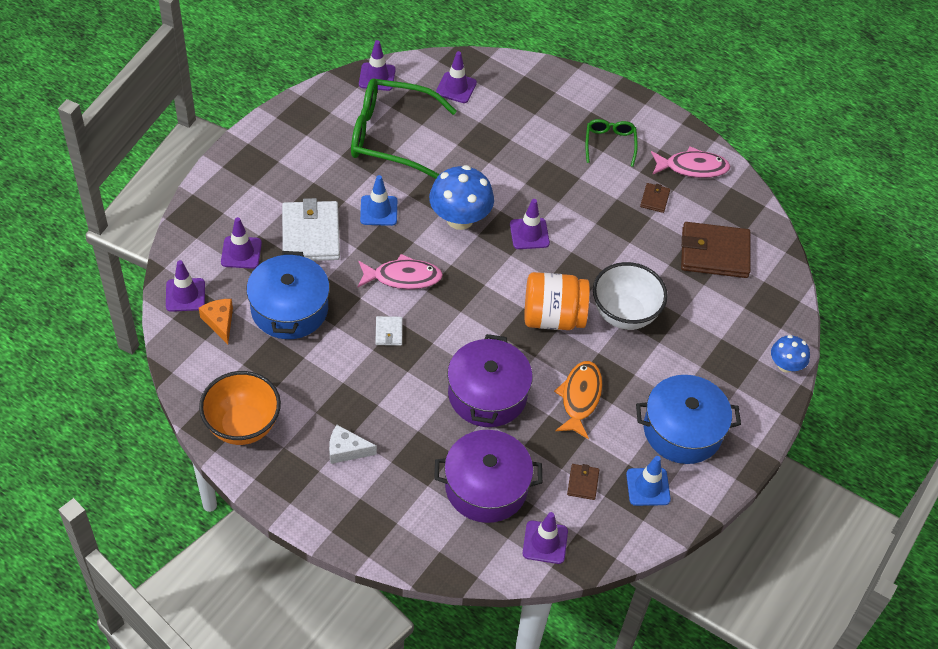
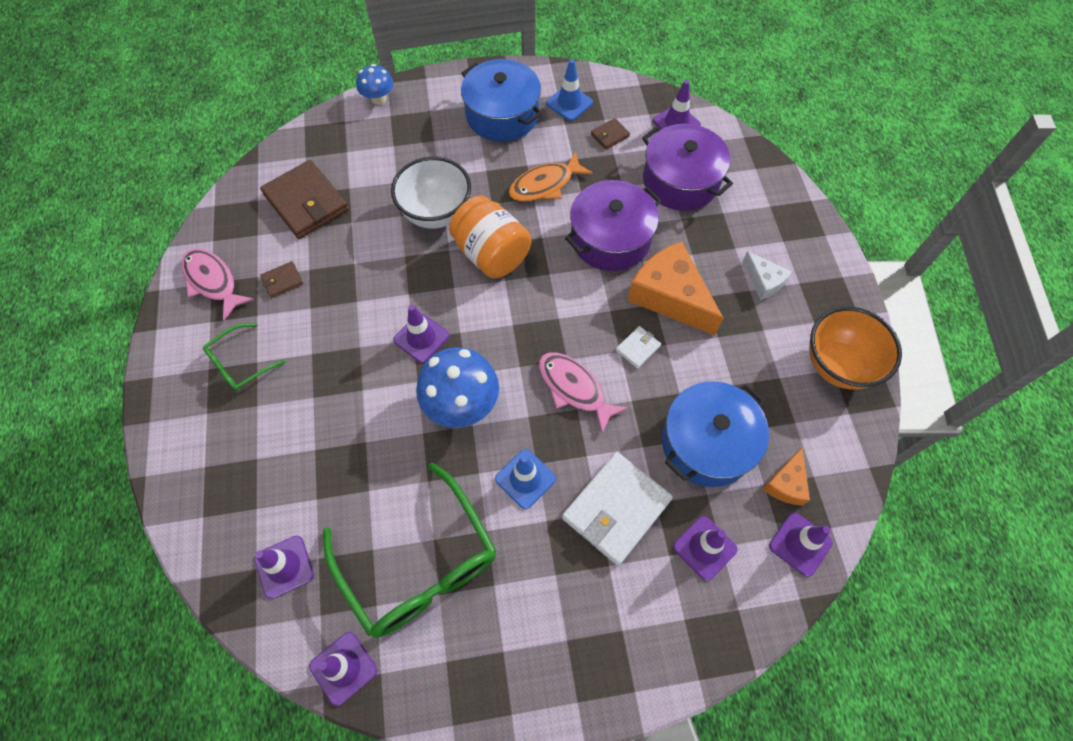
camera: 130 degrees left, 10 degrees up
none -> orange cheese [627,241,724,336]

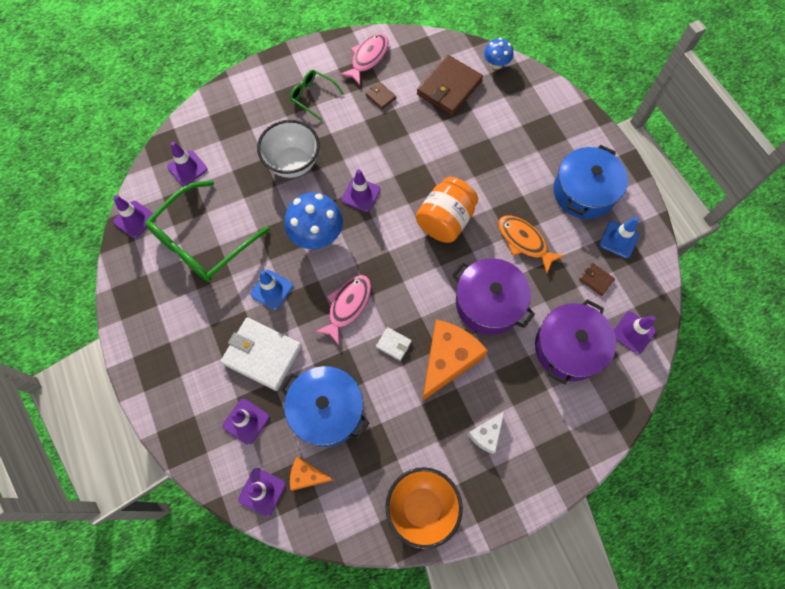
camera: 75 degrees right, 5 degrees up
blue mushroom [356,64,393,105] -> blue mushroom moved to [484,37,513,69]
white bowl [391,157,471,229] -> white bowl moved to [257,120,320,178]

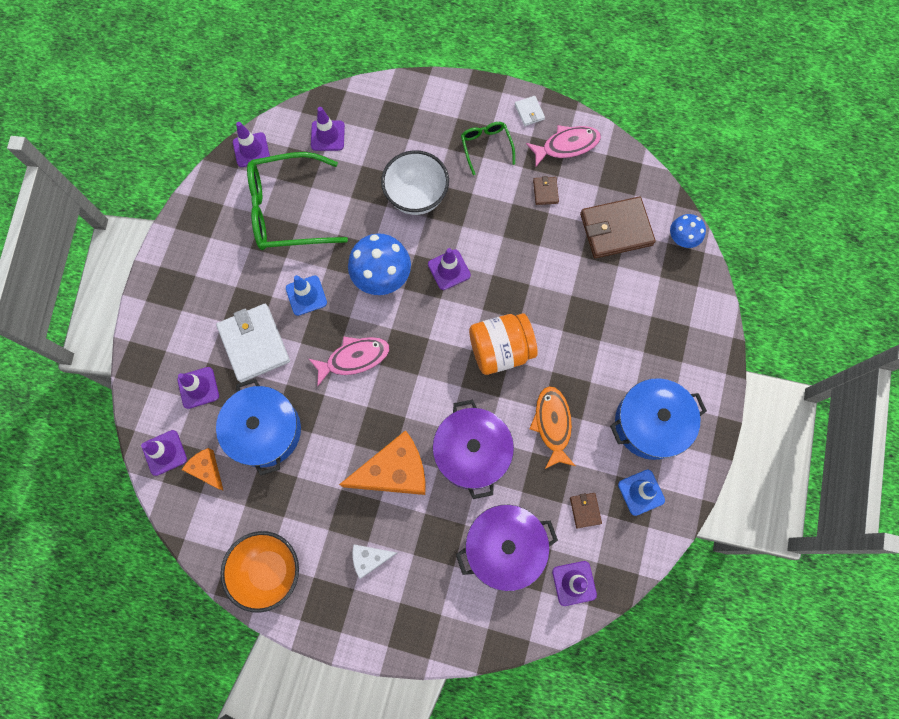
camera: 40 degrees right, 5 degrees up
white wallet [376,327,412,361] -> white wallet moved to [515,96,545,126]

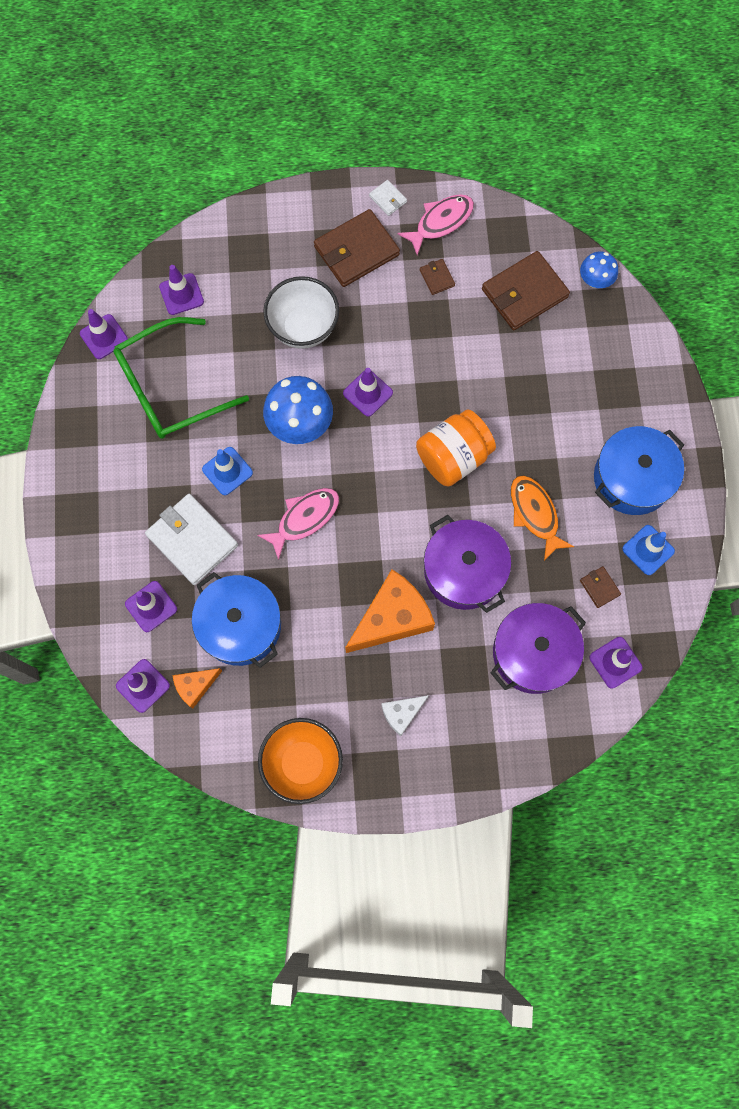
camera: 20 degrees left, 0 degrees up
orange cheese [182,448,224,491] -> orange cheese turned 60 degrees counterclockwise [172,668,222,709]
green glasses [461,122,515,175] -> brown wallet [314,209,400,287]

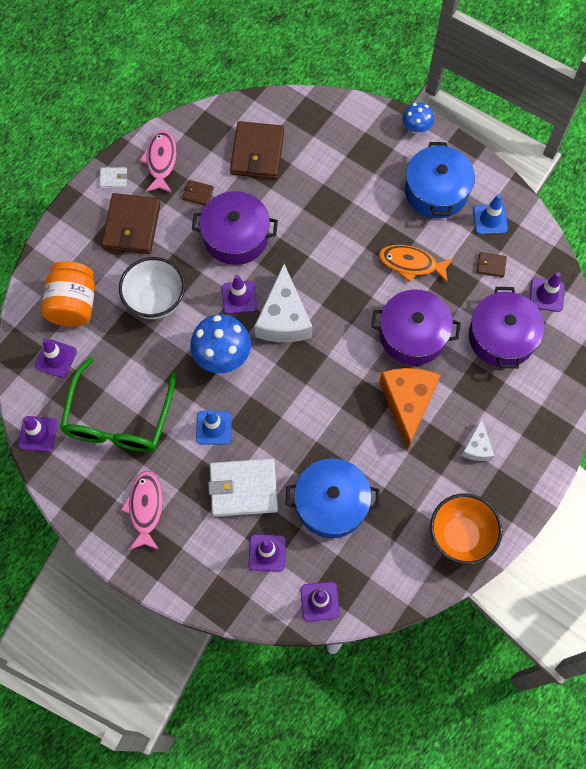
camera: 50 degrees left, 5 degrees down
orange cheese [172,668,222,709] -> none
pink fish [257,488,339,560] -> pink fish moved to [121,471,163,550]
orange jar [416,410,496,486] -> orange jar moved to [41,261,95,327]
blue mushroom [580,252,618,288] -> blue mushroom moved to [403,103,434,134]
none -> purple pot [192,191,278,265]
none -> white cheese [254,264,313,342]

